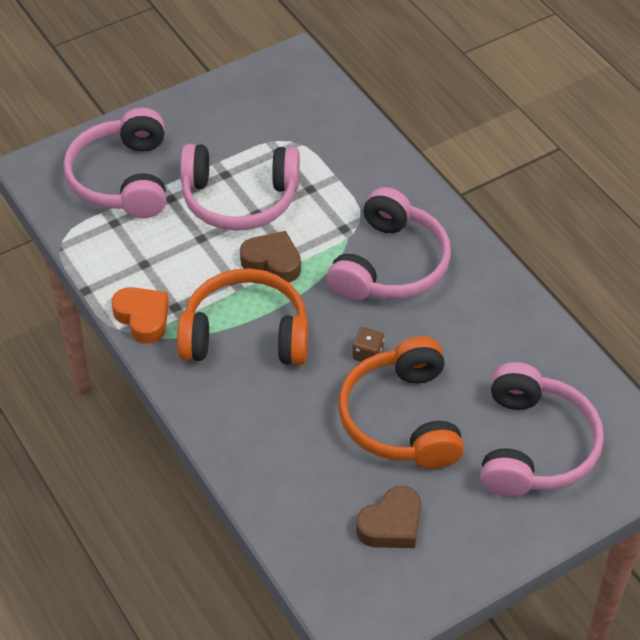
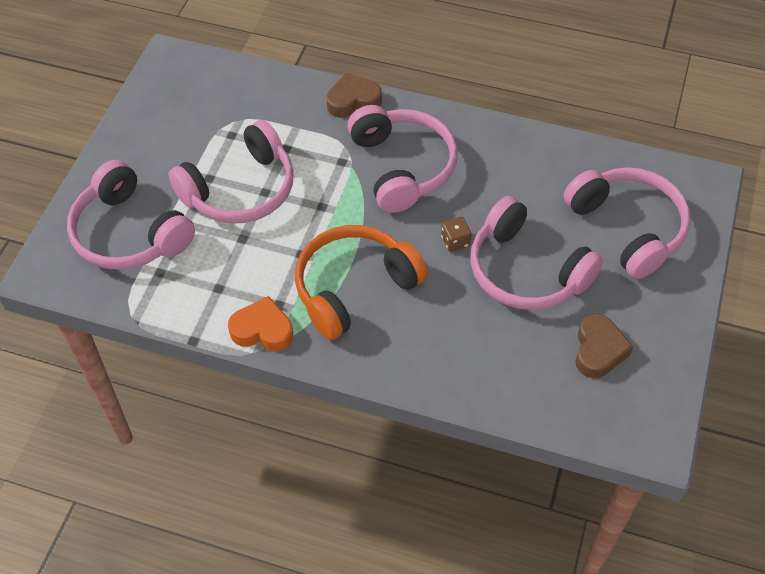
camera: 40 degrees left, 5 degrees up
brown heart [240,231,301,283] -> brown heart moved to [326,72,382,118]
orange headphones [339,336,464,469] -> pink headphones [470,196,603,310]

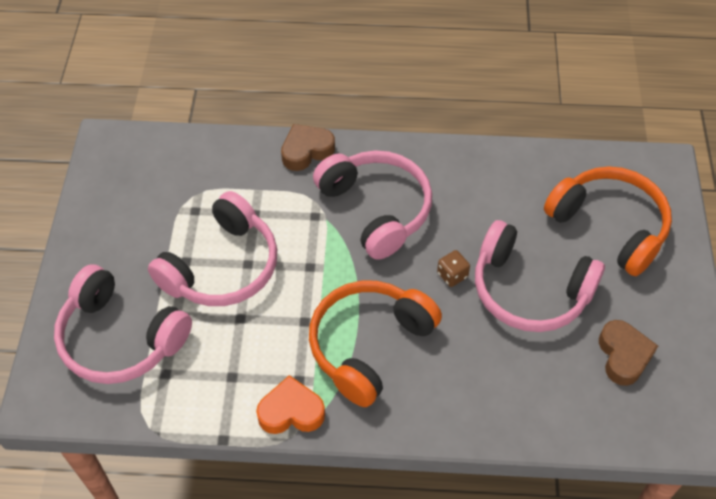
camera: 15 degrees left, 0 degrees up
pink headphones [564,167,691,279] -> orange headphones [544,166,672,276]

